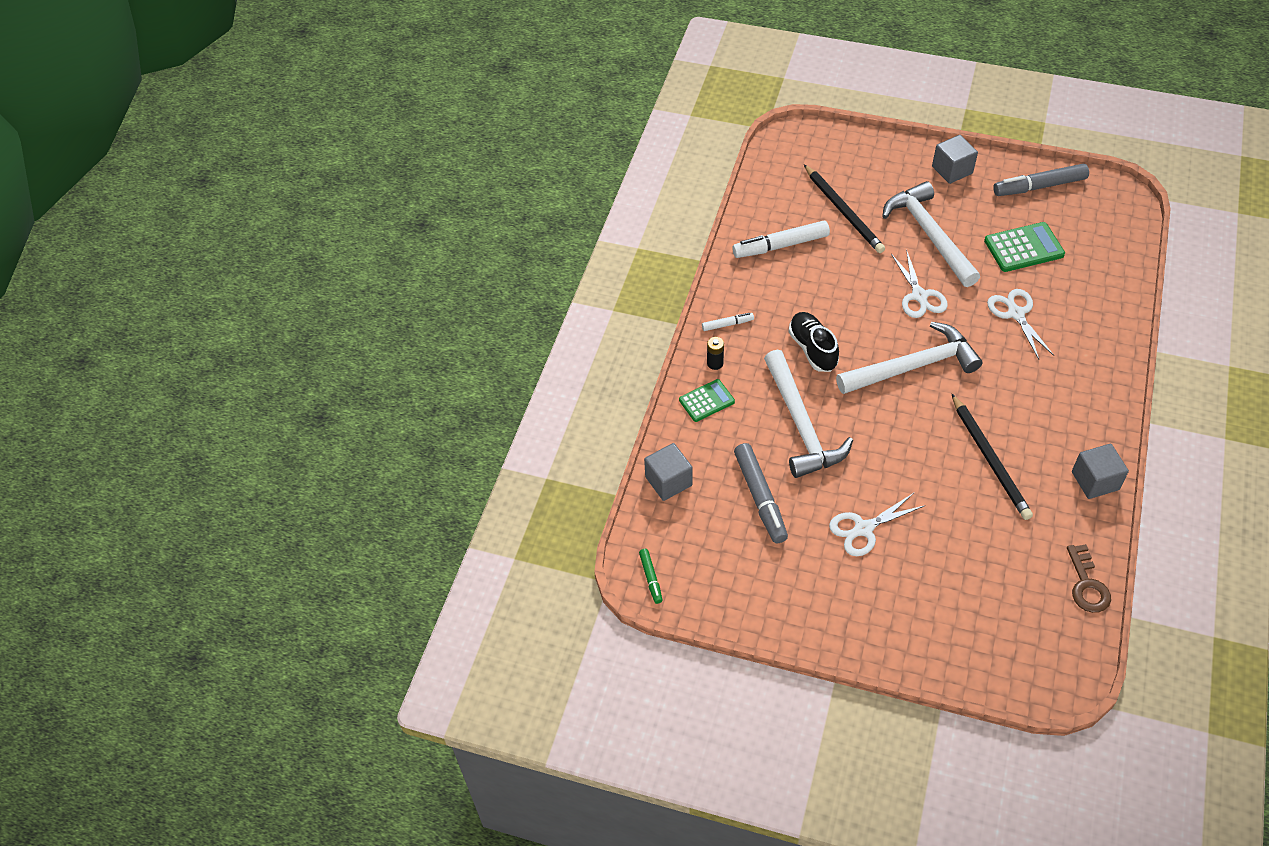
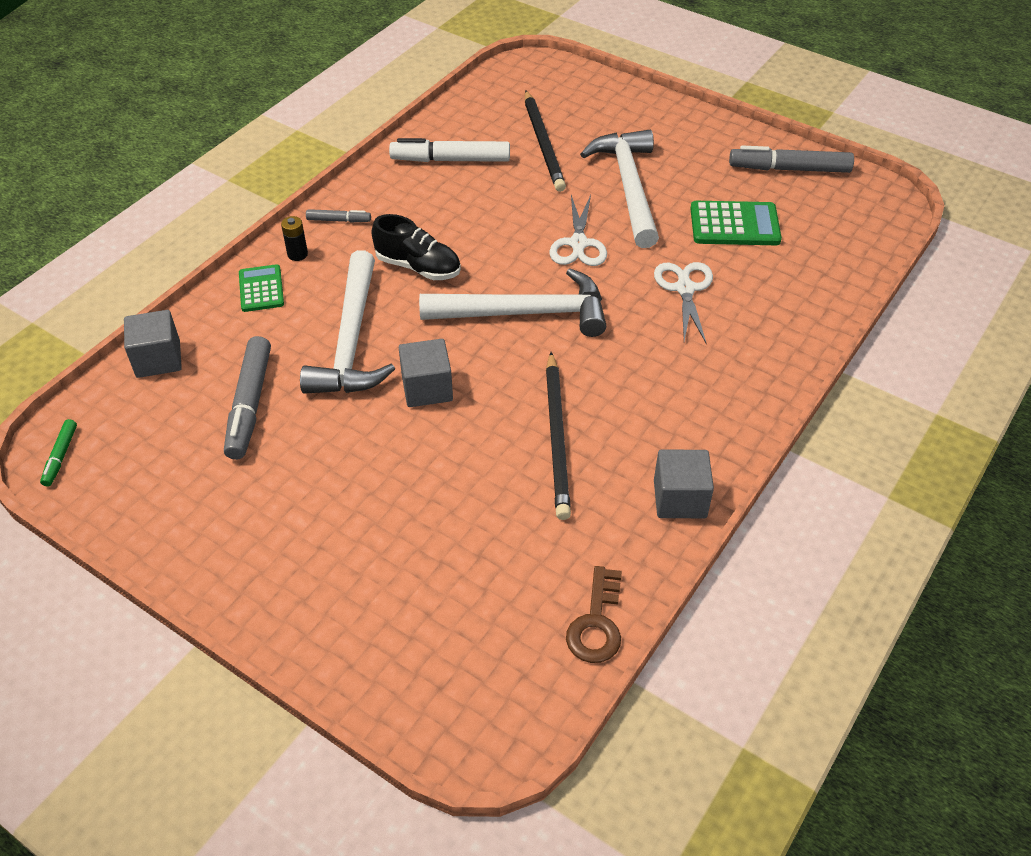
camera: 15 degrees right, 5 degrees down
green calculator [679,379,735,422] -> green calculator turned 90 degrees counterclockwise [239,264,284,312]
white marker [702,313,754,331] -> grey marker [306,209,371,223]
black shoe [789,312,839,372] -> black shoe turned 120 degrees clockwise [372,214,461,280]
white scissors [829,492,926,556] -> none
grey cube [932,135,978,184] -> grey cube moved to [398,339,453,407]

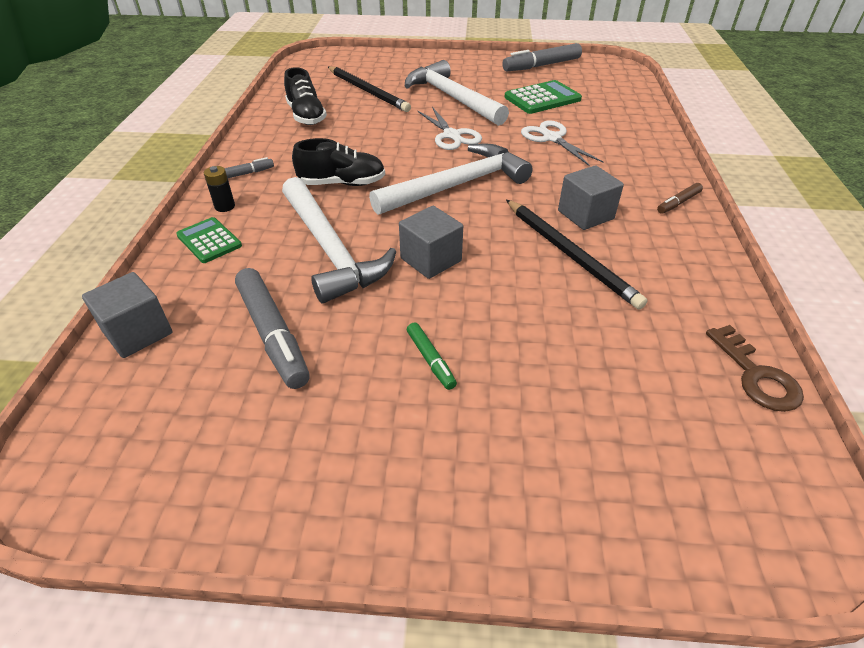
camera: 30 degrees left, 5 degrees down
green marker [40,419,77,487] -> green marker moved to [407,322,457,390]
white marker [389,138,510,162] -> black shoe [284,67,327,125]
grey cube [654,450,714,518] -> grey cube moved to [558,165,624,230]
none -> brown marker [657,183,703,214]

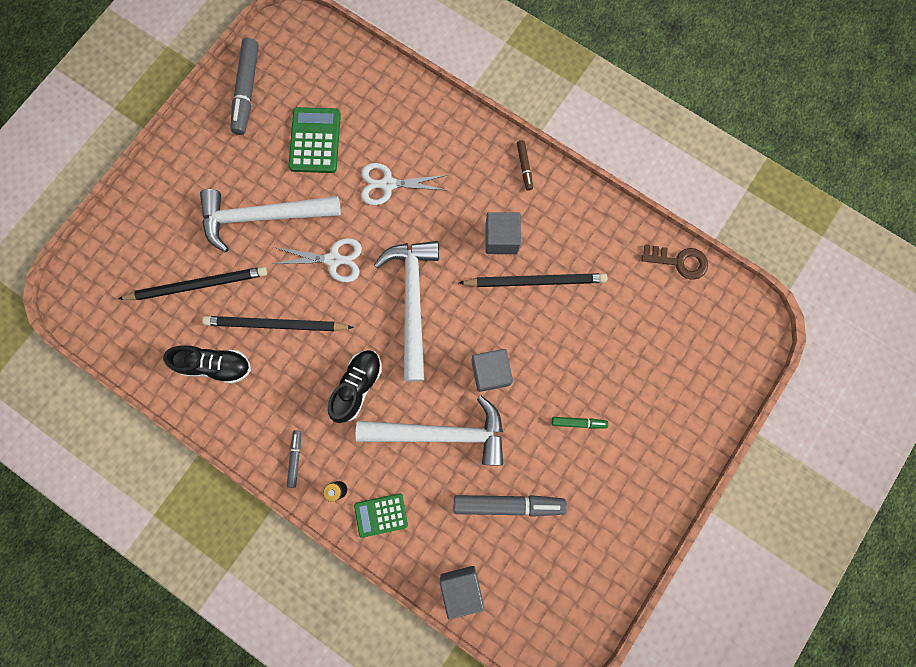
camera: 60 degrees left, 35 degrees up
none -> black pencil [202,316,354,331]

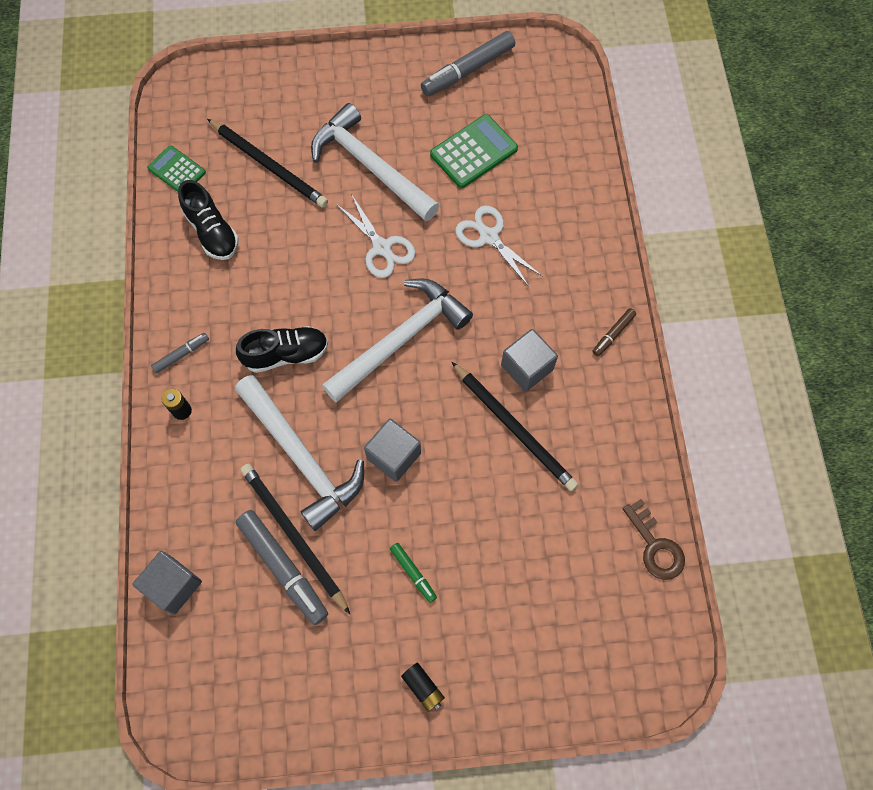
camera: 50 degrees right, 10 degrees down
black pencil [202,316,354,331] -> black pencil moved to [241,464,350,614]
green calculator [354,493,408,538] -> green calculator moved to [147,145,206,192]
none -> black battery [401,662,445,712]

